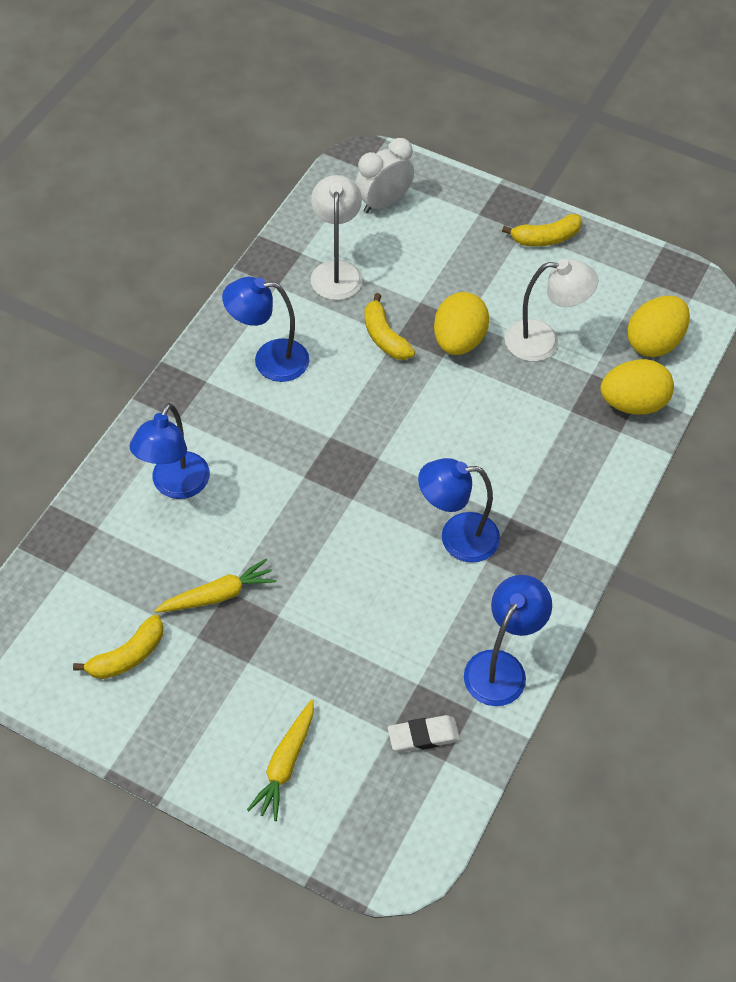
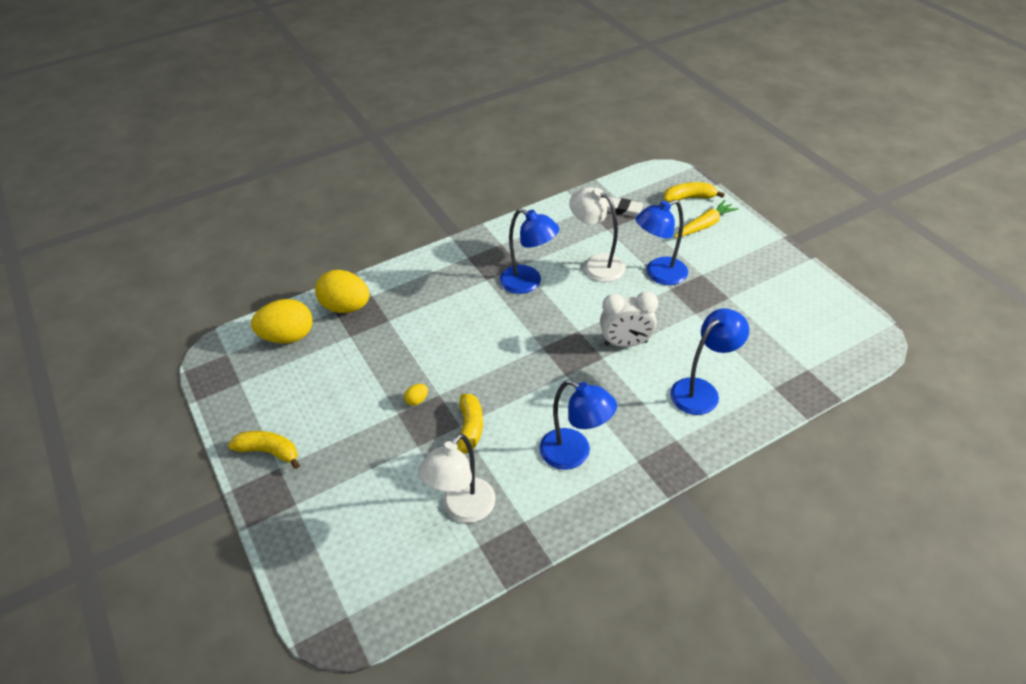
camera: 145 degrees left, 10 degrees down
yellow banana [73,615,163,679] -> yellow banana moved to [664,182,725,202]
yellow carrot [154,559,277,613] -> none
white clock [355,138,414,213] -> white clock moved to [600,291,658,347]
yellow egg [434,292,489,355] -> yellow egg [404,384,428,406], size x0.41
blue lamp [464,575,552,706] -> blue lamp moved to [635,200,688,285]
white lamp [505,259,598,361] -> white lamp moved to [569,187,625,282]

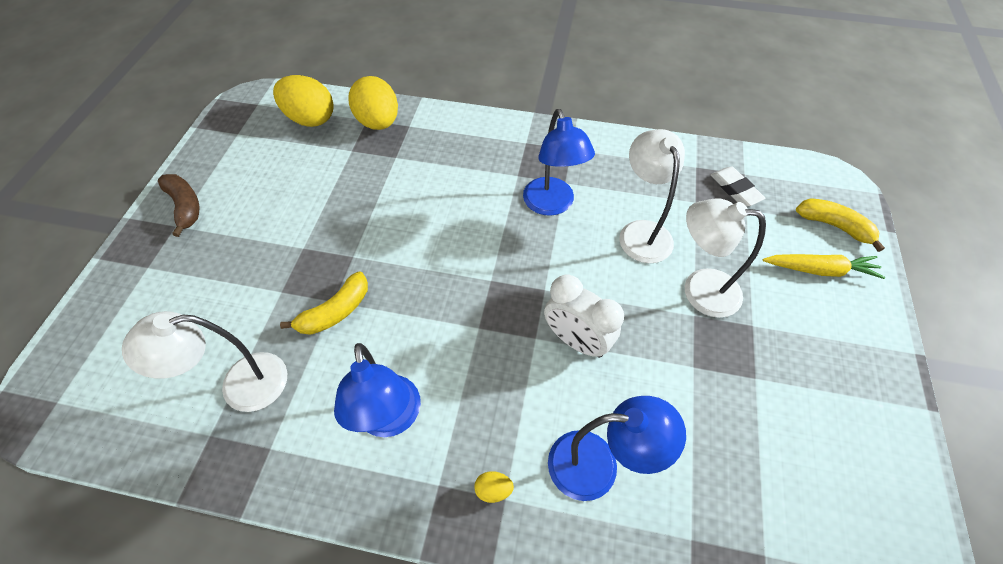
camera: 40 degrees right, 10 degrees up
yellow banana [228,431,300,469] -> brown banana [158,174,199,237]
yellow egg [404,384,428,406] -> yellow egg moved to [475,471,514,503]
blue lamp [635,200,688,285] -> white lamp [685,199,766,318]

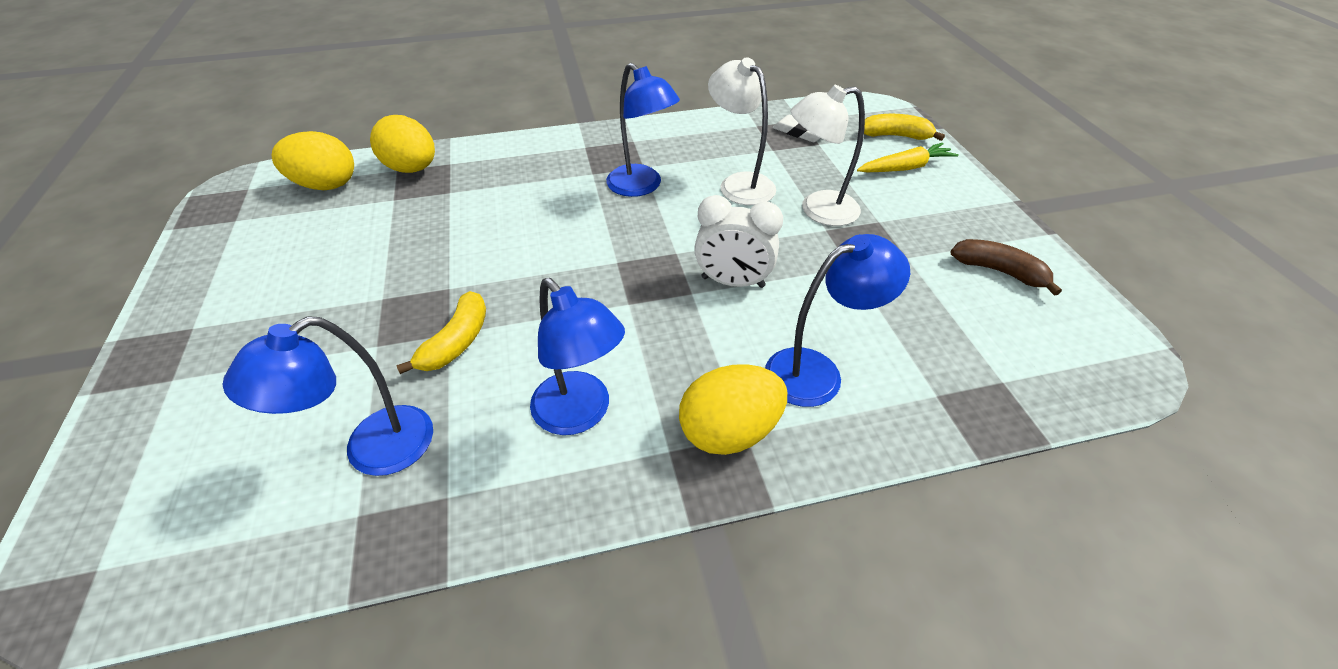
camera: 25 degrees left, 10 degrees down
white lamp [122,311,287,412] -> blue lamp [223,316,433,476]
brown banana [158,174,199,237] -> brown banana moved to [951,239,1062,296]
yellow egg [475,471,514,503] -> yellow egg [679,364,787,455], size x2.43

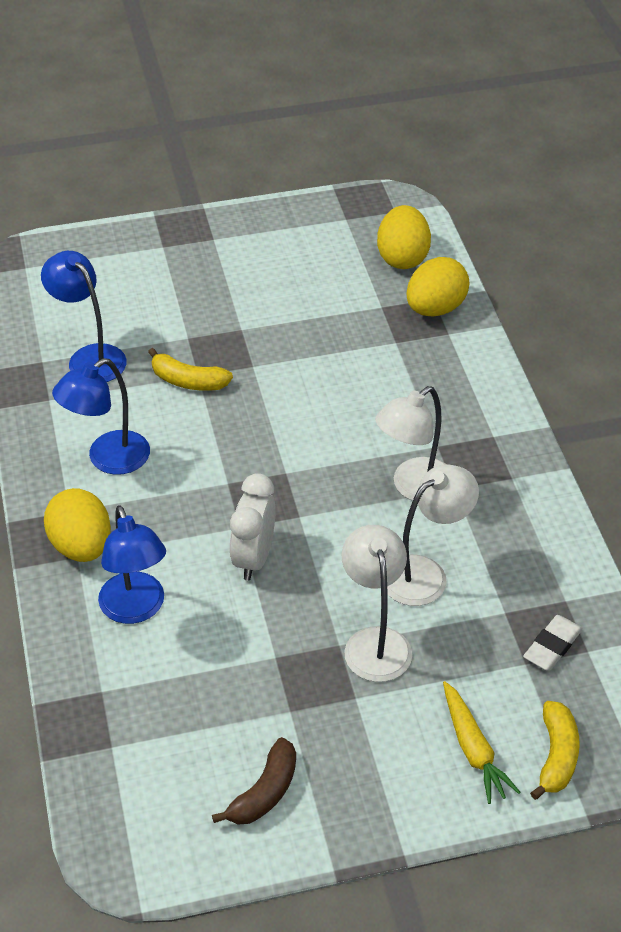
camera: 90 degrees right, 0 degrees up
blue lamp [606,63,680,197] -> white lamp [375,386,445,501]

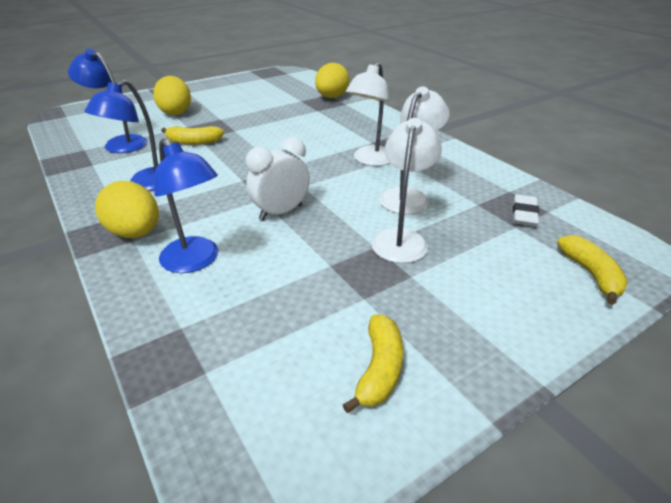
camera: 20 degrees left, 10 degrees down
brown banana [212,737,296,825] -> yellow banana [343,315,403,413]
white clock [230,473,276,581] -> white clock turned 60 degrees clockwise [246,137,310,220]
white lamp [342,525,412,682] -> white lamp turned 45 degrees clockwise [372,118,442,263]
yellow egg [377,205,431,269] -> yellow egg moved to [153,76,191,115]
yellow carrot [443,681,520,804] -> none

